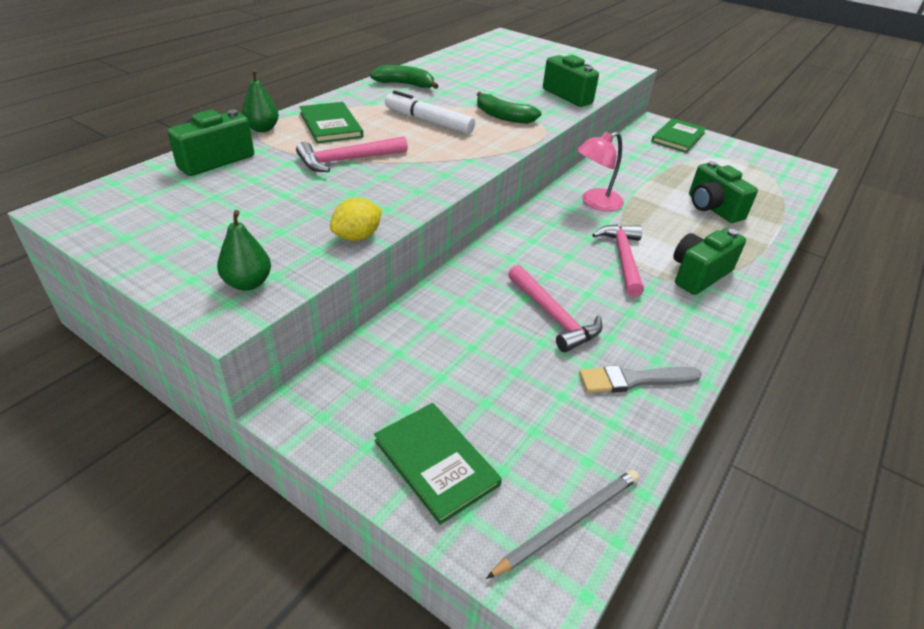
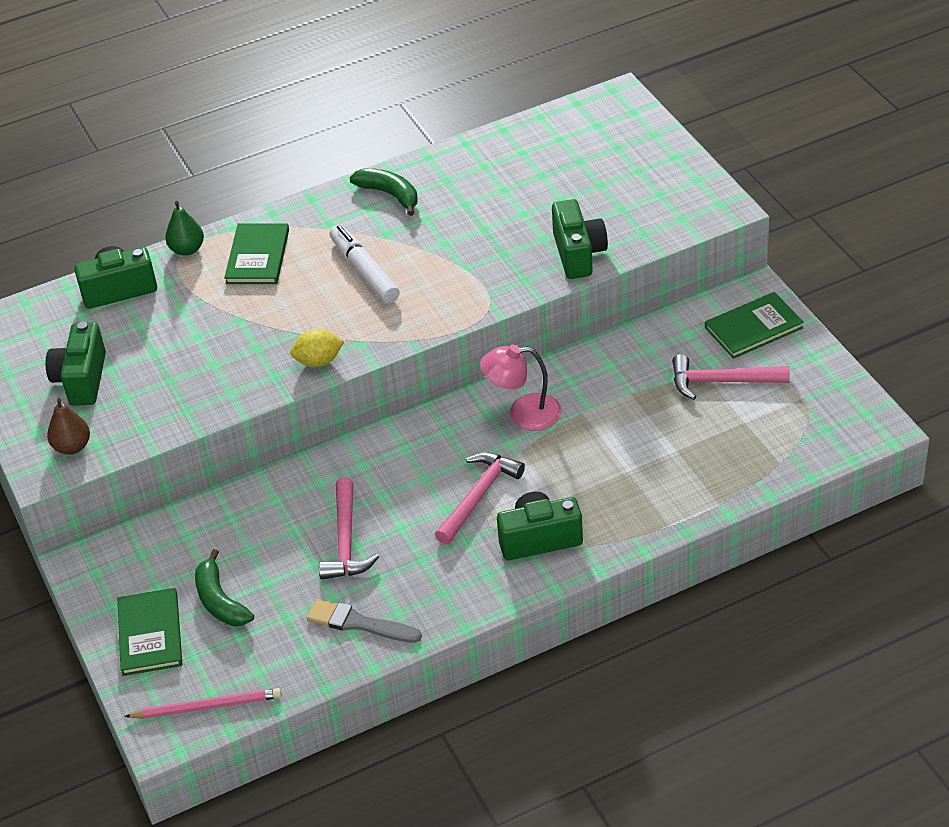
camera: 35 degrees right, 5 degrees up
green pear [217,210,271,291] -> brown pear [47,398,90,455]
pink hammer [296,136,408,172] -> pink hammer moved to [672,354,790,400]
yellow lemon [330,198,382,241] -> yellow lemon moved to [290,329,344,367]
green banana [477,92,542,124] -> green banana moved to [195,549,254,626]
grey pencil [486,470,639,579] -> pink pencil [124,688,281,719]
green camera [689,161,758,223] -> green camera moved to [46,322,106,406]

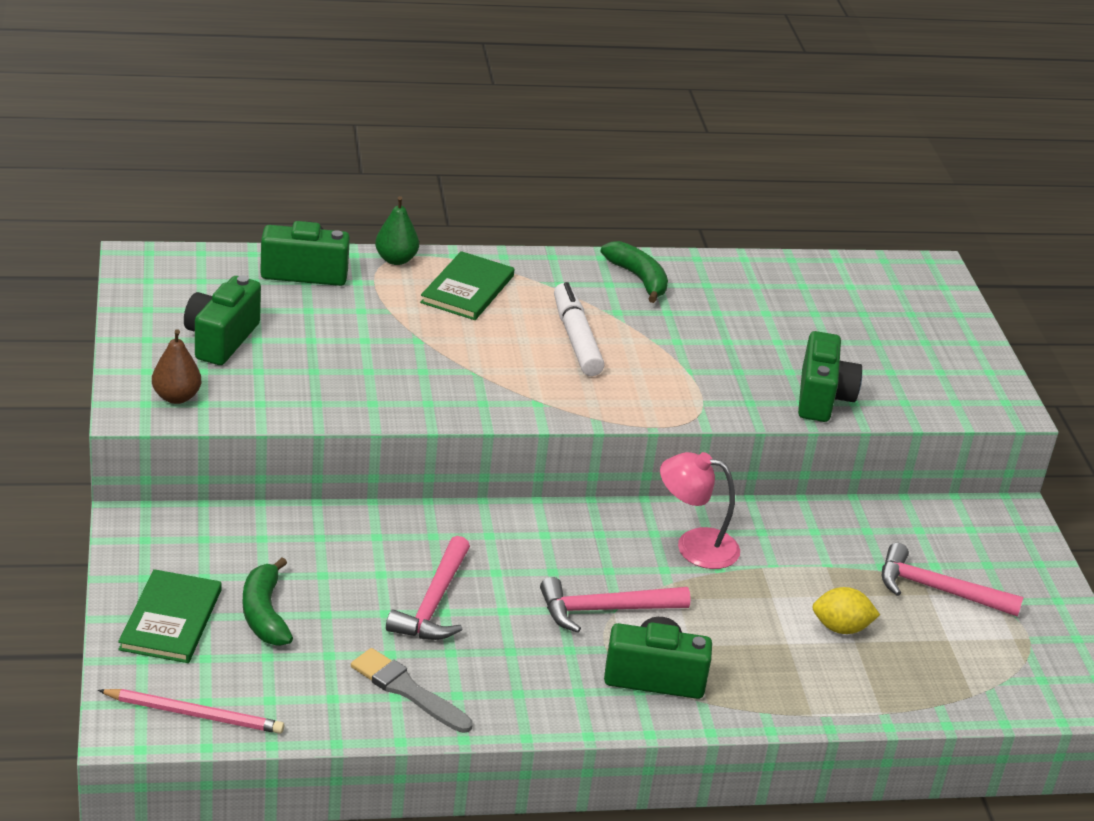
camera: 10 degrees right, 10 degrees down
yellow lemon [290,329,344,367] -> yellow lemon moved to [812,587,880,634]
pink hammer [435,452,525,544] -> pink hammer turned 150 degrees counterclockwise [540,577,691,633]
green book [705,292,804,359] -> none

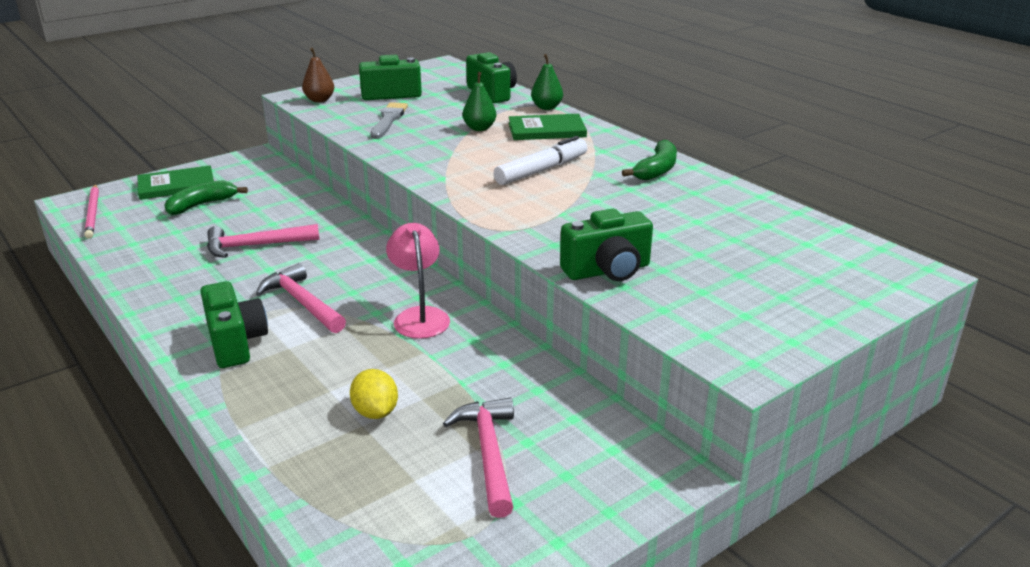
camera: 65 degrees right, 5 degrees down
grey brush [351,648,473,733] -> grey brush moved to [370,102,408,139]
none -> green pear [463,72,496,131]

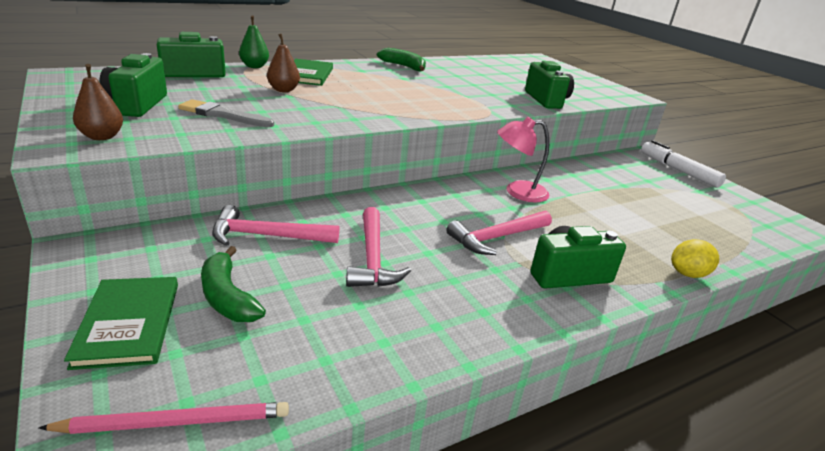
camera: 85 degrees left, 0 degrees up
yellow lemon [350,369,398,419] -> yellow lemon moved to [671,239,719,278]
pink hammer [443,398,514,518] -> pink hammer moved to [212,205,339,246]
green pear [463,72,496,131] -> brown pear [267,34,300,92]
white marker [494,136,588,185] -> white marker moved to [641,140,726,188]

